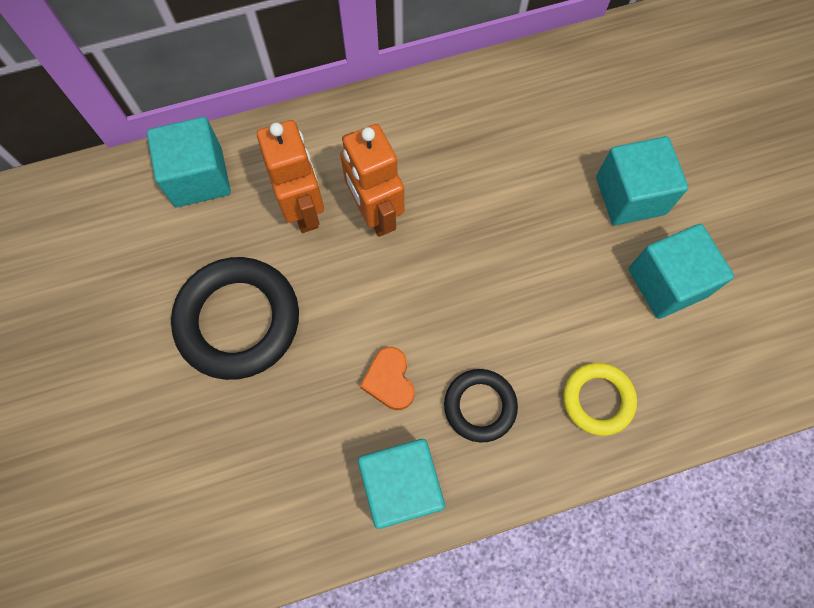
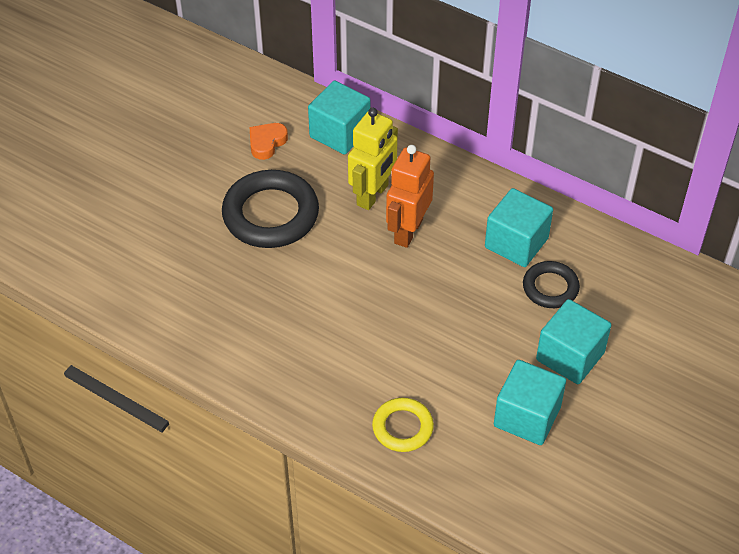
camera: 50 degrees right, 20 degrees down
orange robot [257,120,324,233] -> yellow robot [348,108,398,210]
turquoise cube [358,439,445,529] -> turquoise cube moved to [485,188,553,267]
orange heart [360,347,414,410] -> orange heart moved to [250,123,288,160]
black ring [444,369,518,443] -> black ring moved to [523,261,580,308]

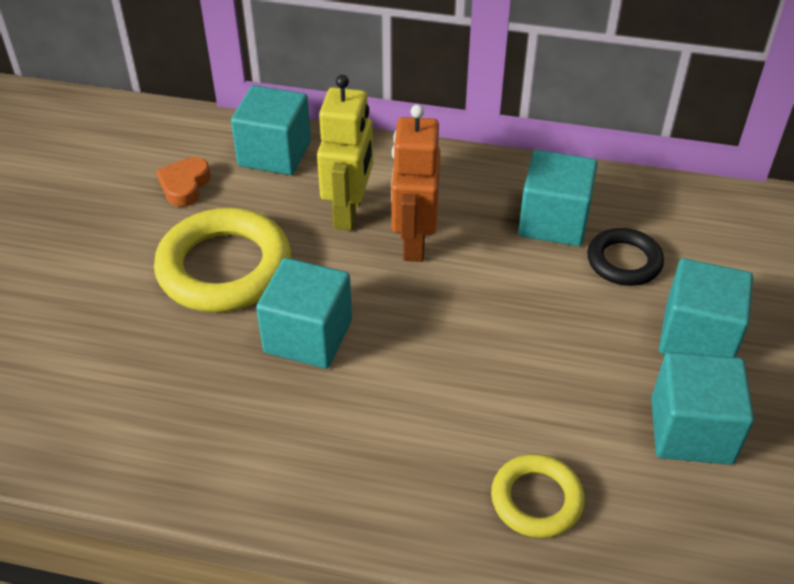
camera: 20 degrees left, 5 degrees down
black ring [222,170,319,248] -> yellow ring [154,208,291,313]
none -> turquoise cube [256,258,352,368]

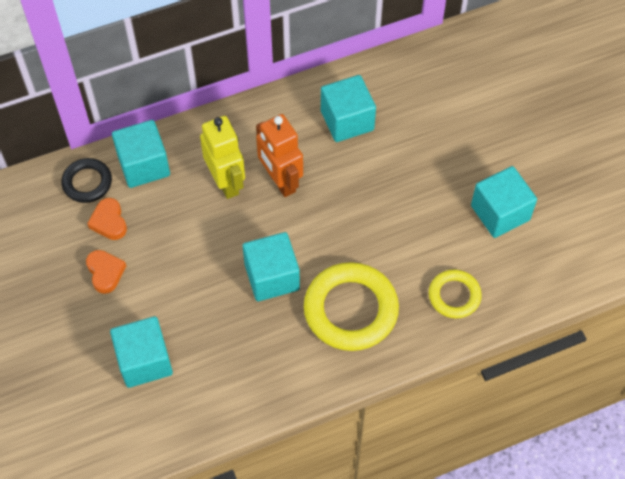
camera: 35 degrees left, 15 degrees up
yellow ring [154,208,291,313] -> yellow ring moved to [304,262,399,351]
black ring [587,228,664,286] -> black ring moved to [61,158,112,203]
turquoise cube [659,258,753,357] -> turquoise cube moved to [110,316,173,388]
none -> orange heart [86,250,126,294]

